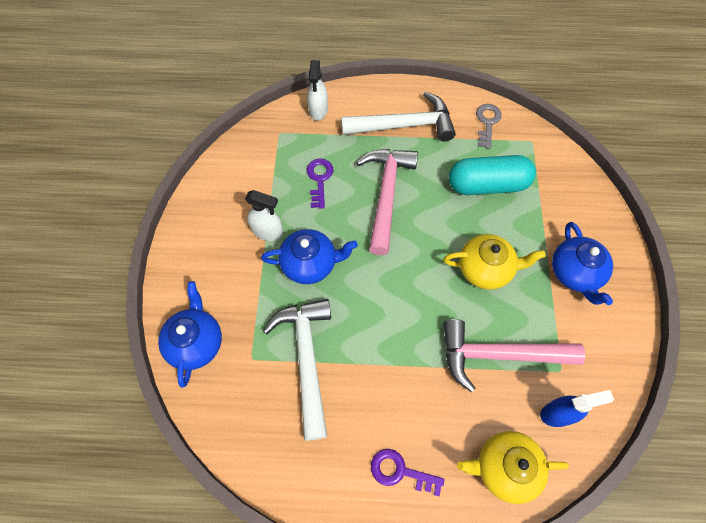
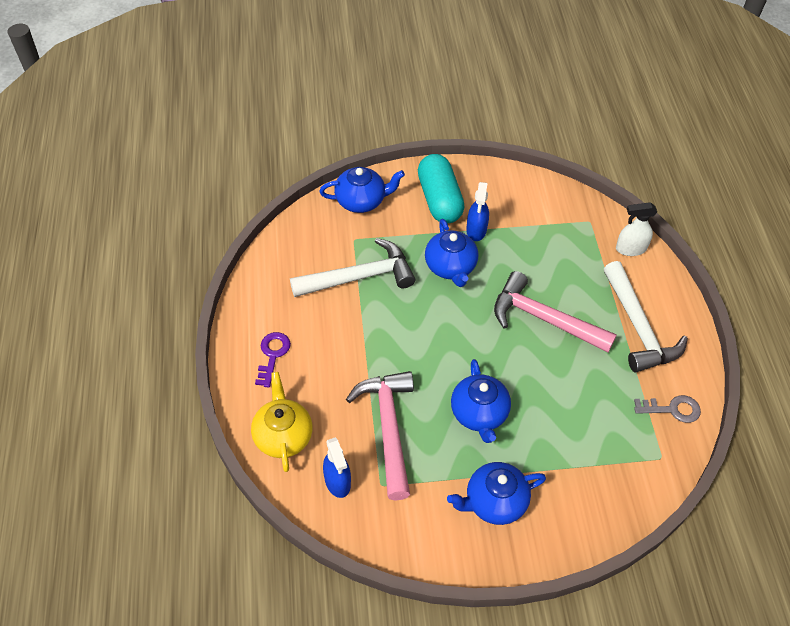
camera: 80 degrees right, 10 degrees down
white spray bottle [245,190,283,241] -> blue spray bottle [466,182,489,241]
purple key [307,158,333,208] -> none
pink hammer [356,149,418,255] -> pink hammer turned 150 degrees counterclockwise [494,271,617,353]
yellow teapot [443,234,546,290] -> blue teapot [451,359,511,443]
turquoise capsule [449,155,536,195] -> turquoise capsule moved to [418,154,465,223]

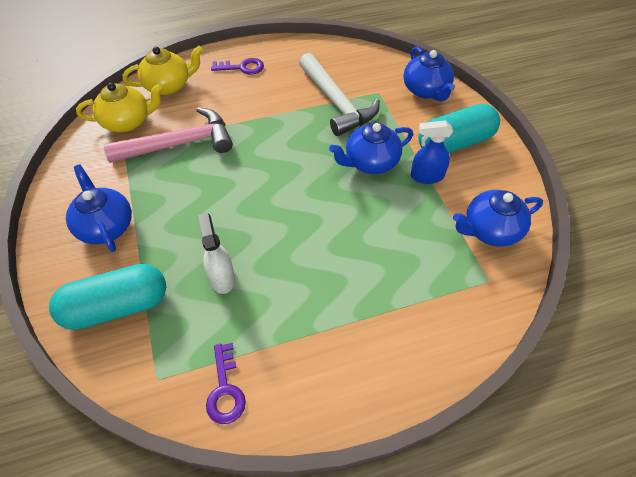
camera: 80 degrees right, 0 degrees up
blue spray bottle [323,437,351,498] -> yellow teapot [76,83,163,132]
blue teapot [451,359,511,443] -> blue teapot moved to [453,190,543,247]
pink hammer [494,271,617,353] -> none
white hammer [604,261,688,373] -> none
white spray bottle [616,202,657,256] -> white spray bottle moved to [198,213,235,294]
grey key [634,395,701,423] -> purple key [206,343,246,424]
none -> turquoise capsule [49,264,166,330]

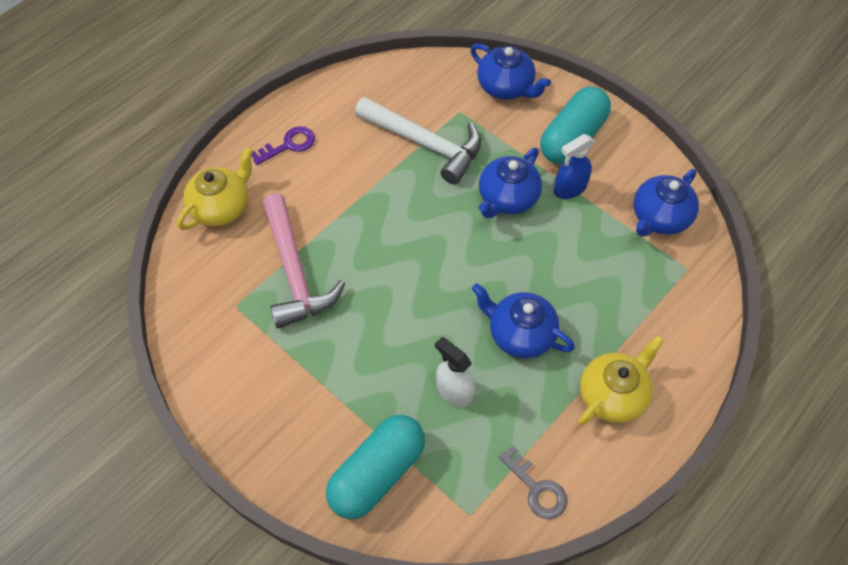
camera: 30 degrees left, 5 degrees up
blue teapot [66,164,132,252] -> blue teapot moved to [472,283,575,359]
yellow teapot [76,83,163,132] -> yellow teapot moved to [578,335,664,426]
pink hammer [103,107,233,163] -> pink hammer turned 120 degrees clockwise [262,193,345,329]
purple key [206,343,246,424] -> grey key [499,445,567,519]

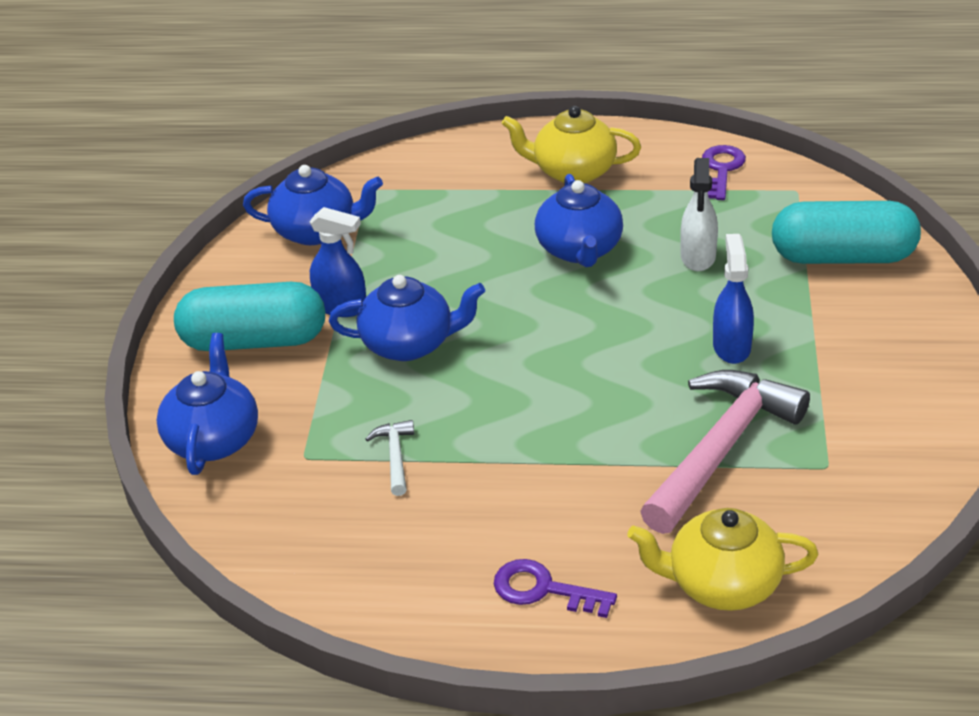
camera: 125 degrees left, 20 degrees down
white hammer [355,97,481,185] -> white hammer [365,420,414,496], size x0.42
grey key [499,445,567,519] -> purple key [702,145,746,200]
none -> blue spray bottle [713,234,754,364]

